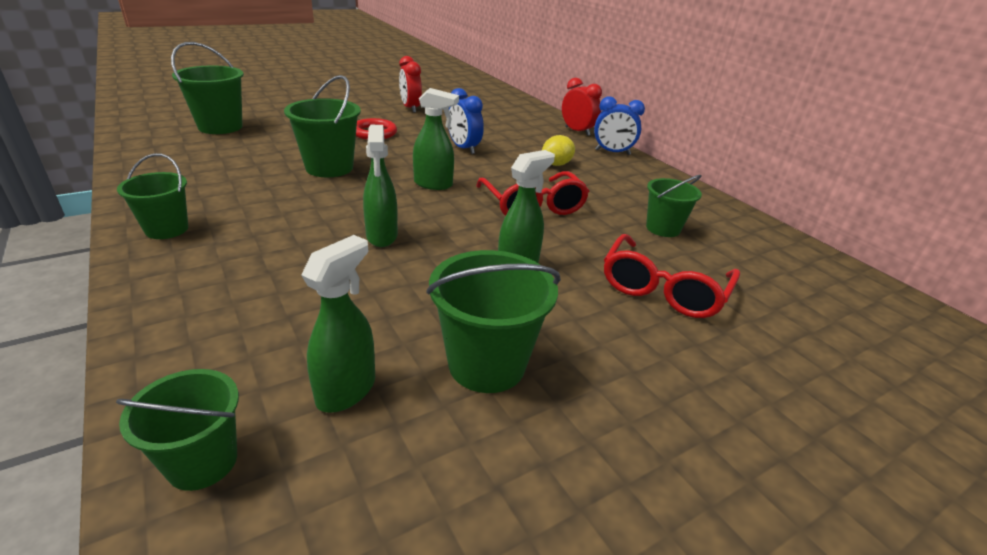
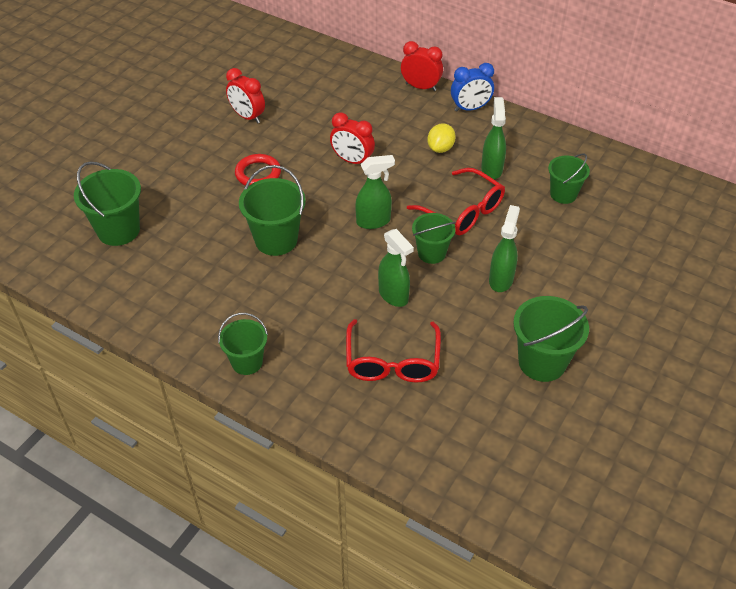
camera: 25 degrees left, 15 degrees up
green bucket [116,369,239,491] -> green bucket moved to [412,213,456,264]
green spray bottle [301,235,375,413] -> green spray bottle moved to [481,97,506,179]
blue clock [448,88,484,154] -> red clock [330,113,375,164]
red glasses [604,234,740,318] -> red glasses moved to [346,319,441,383]

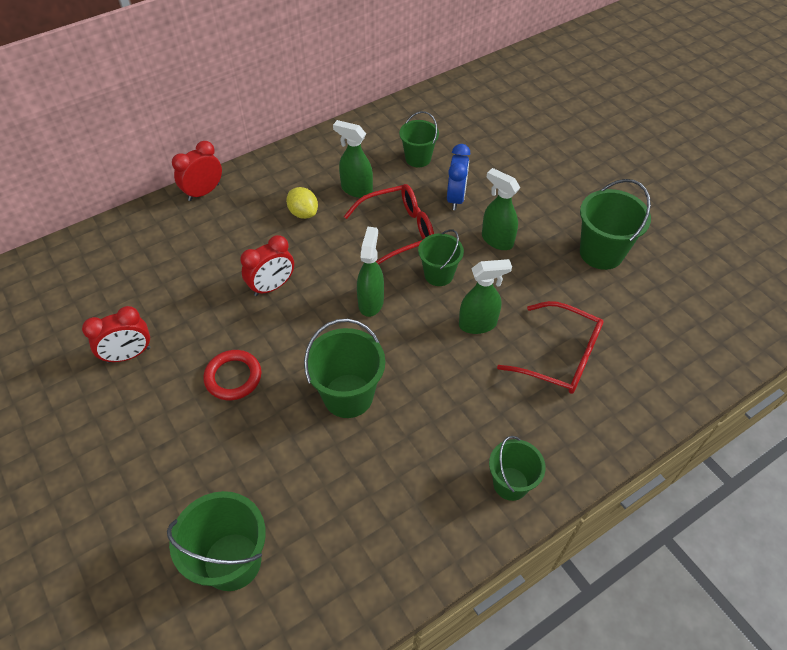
camera: 65 degrees left, 5 degrees up
blue clock [451,63,494,112] -> blue clock moved to [447,144,470,210]

